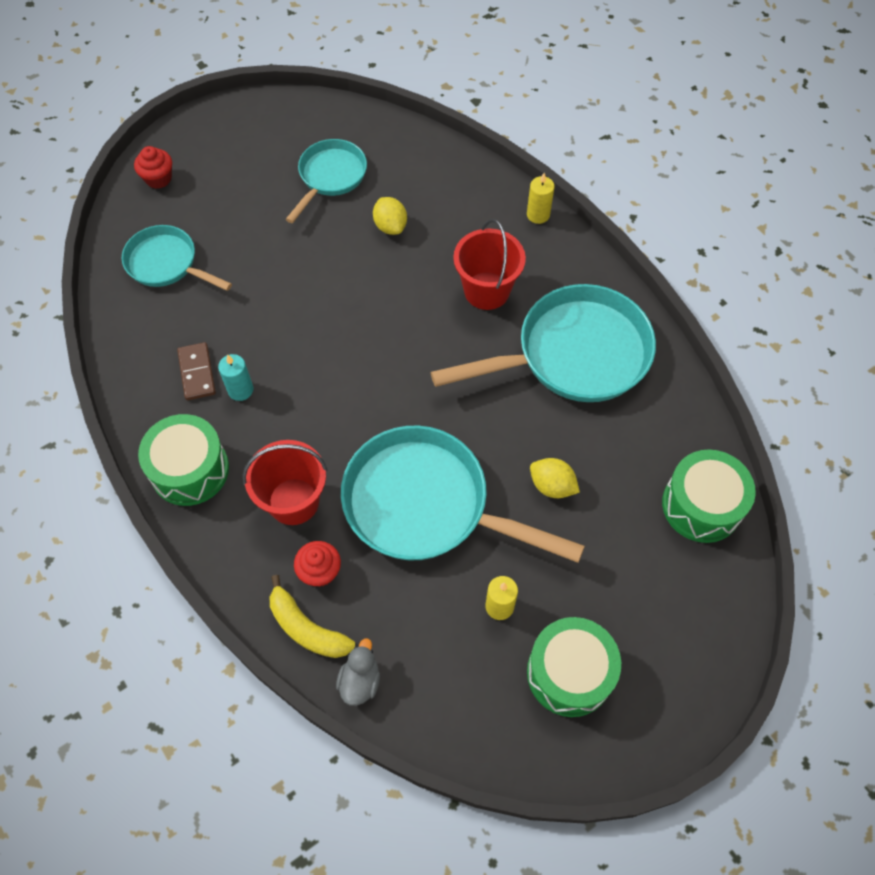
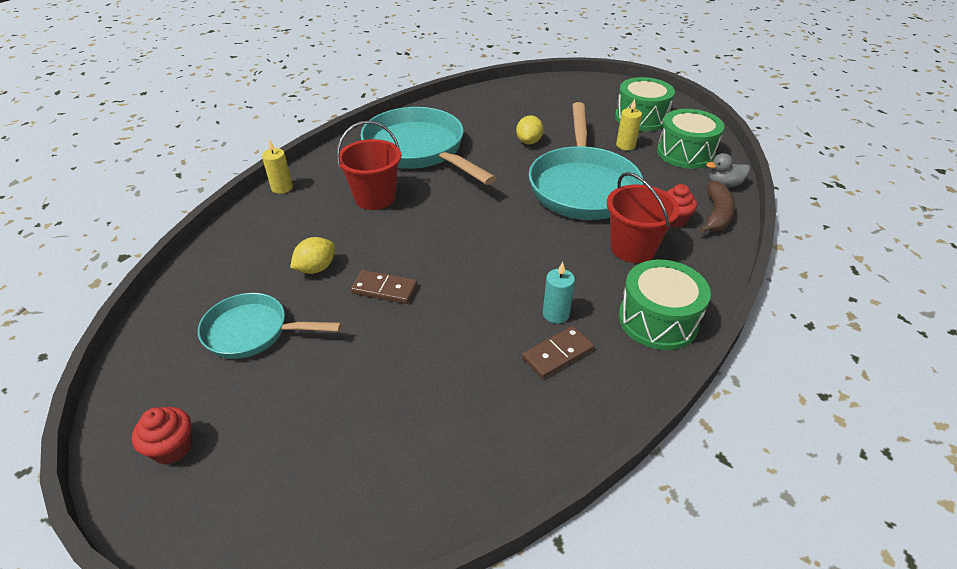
camera: 110 degrees left, 20 degrees down
turquoise pan [122,225,232,291] -> none
red cupcake [134,146,172,189] -> red cupcake moved to [132,407,192,464]
yellow banana [270,575,355,658] -> brown banana [699,181,735,234]
green drum [662,449,756,543] -> green drum moved to [657,109,724,169]
none -> brown domino [351,270,417,304]

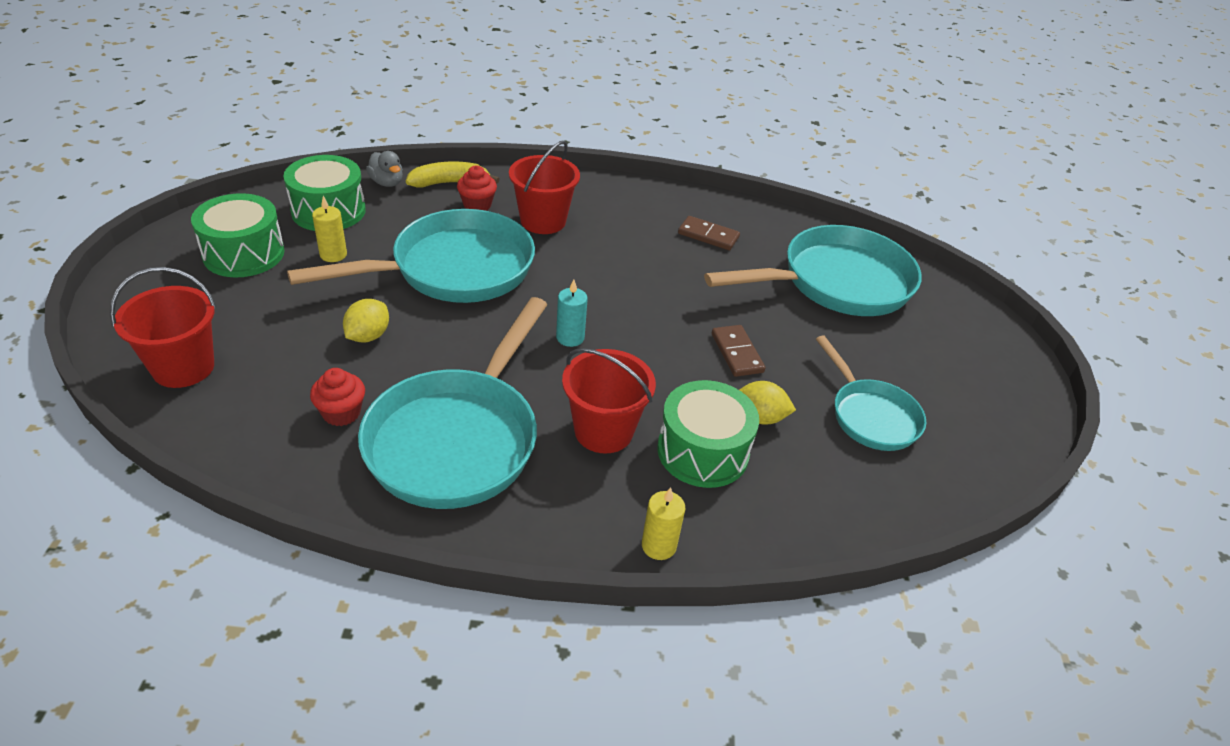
camera: 125 degrees left, 0 degrees up
red cupcake [132,407,192,464] -> red cupcake moved to [310,368,365,426]
yellow lemon [516,115,544,145] -> yellow lemon turned 45 degrees counterclockwise [343,299,389,342]
turquoise candle [543,262,575,324] -> turquoise candle moved to [556,279,588,347]
green drum [619,260,711,350] -> green drum moved to [657,380,759,488]
brown banana [699,181,735,234] -> yellow banana [406,161,499,187]
none -> red bucket [110,267,216,388]
none -> turquoise pan [704,225,922,316]

